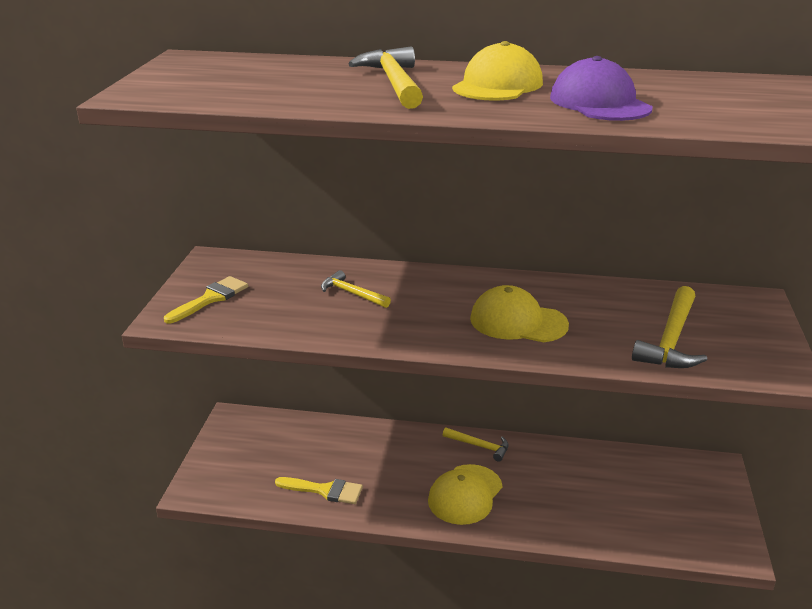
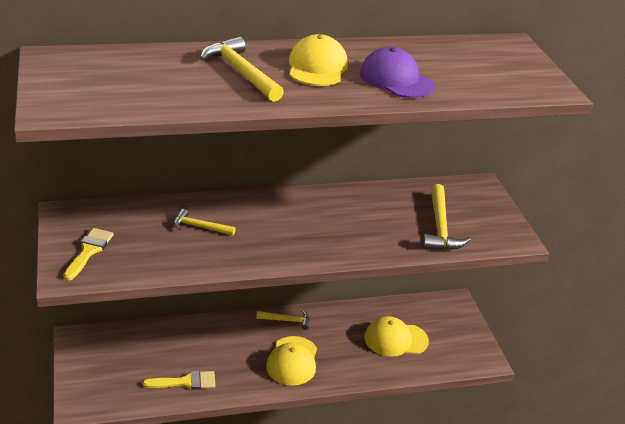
camera: 25 degrees left, 5 degrees up
yellow cap [470,285,569,342] -> yellow cap moved to [364,316,429,357]

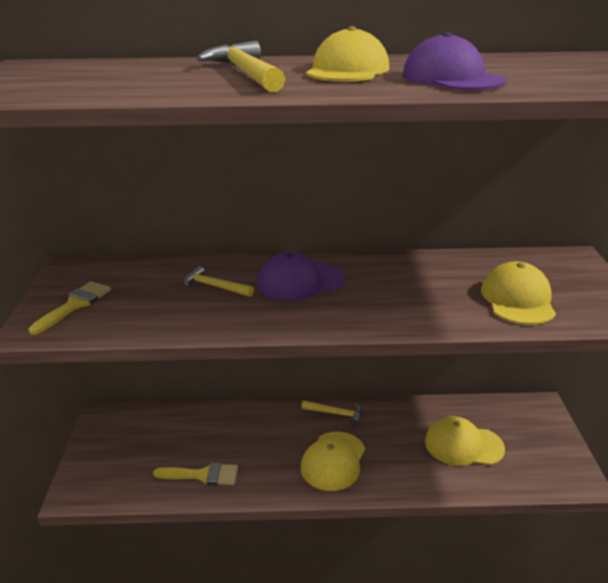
camera: 15 degrees right, 5 degrees down
yellow hammer [422,184,471,250] -> yellow cap [481,261,556,325]
none -> purple cap [257,252,345,301]

